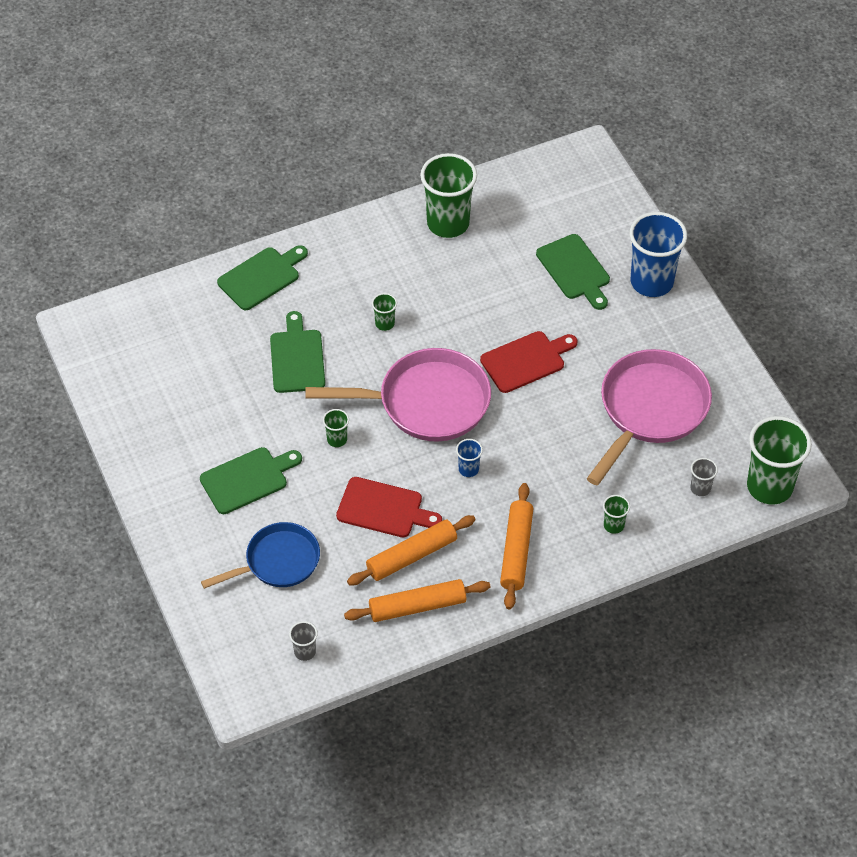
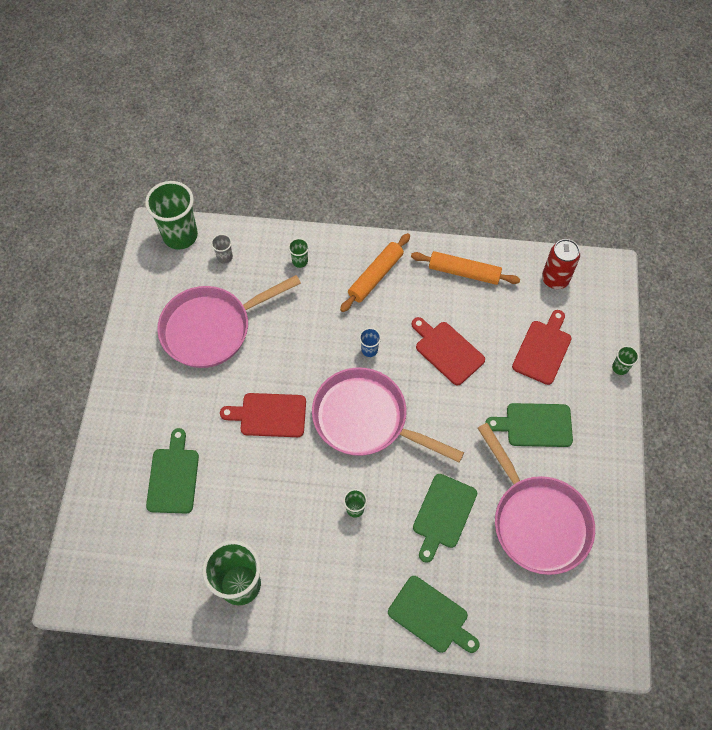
camera: 150 degrees left, 10 degrees up
blue pan [201,522,320,589] -> red cutting board [512,310,572,385]
green cutting board [217,245,308,310] -> green cutting board turned 135 degrees counterclockwise [388,576,480,653]
grey cup [289,621,318,661] -> red can [542,239,580,289]
green cup [323,409,349,447] -> green cup moved to [612,346,639,375]
orange rolling pin [347,515,476,585] -> none
blue cup [629,212,687,297] -> none
none -> pink pan [478,423,595,575]

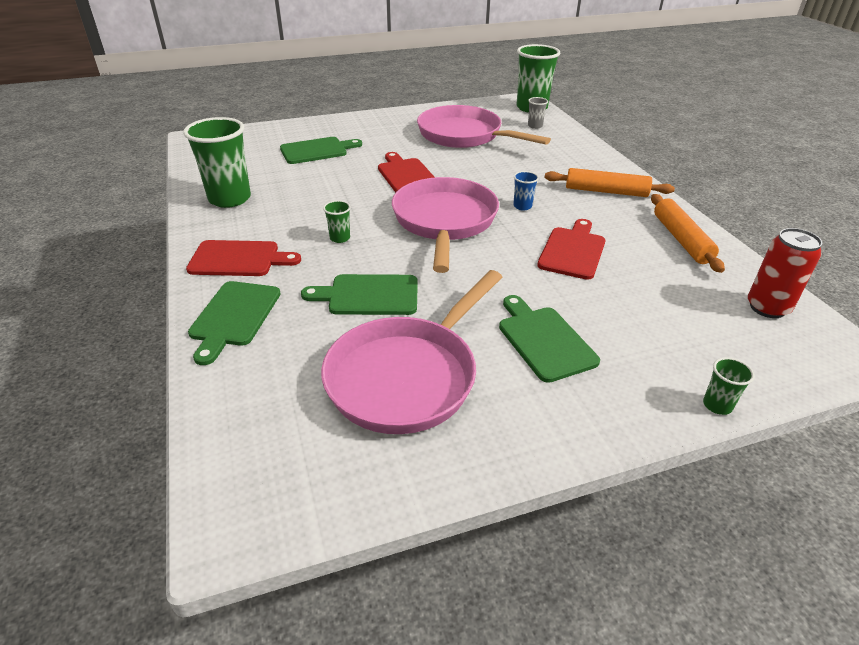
camera: 65 degrees right, 25 degrees down
green cup [288,238,309,268] -> none
red cutting board [512,310,572,385] -> red cutting board moved to [186,240,301,276]

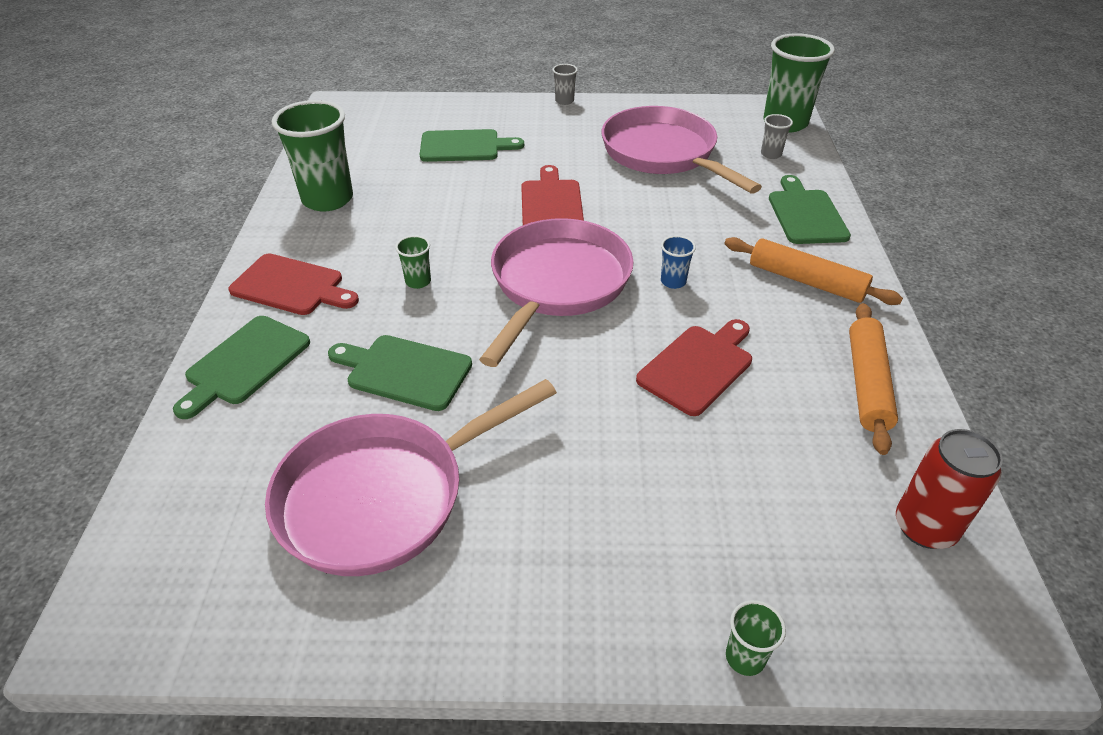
camera: 20 degrees right, 5 degrees up
green cutting board [499,295,600,383] -> green cutting board moved to [769,175,851,244]
none -> grey cup [553,64,578,105]

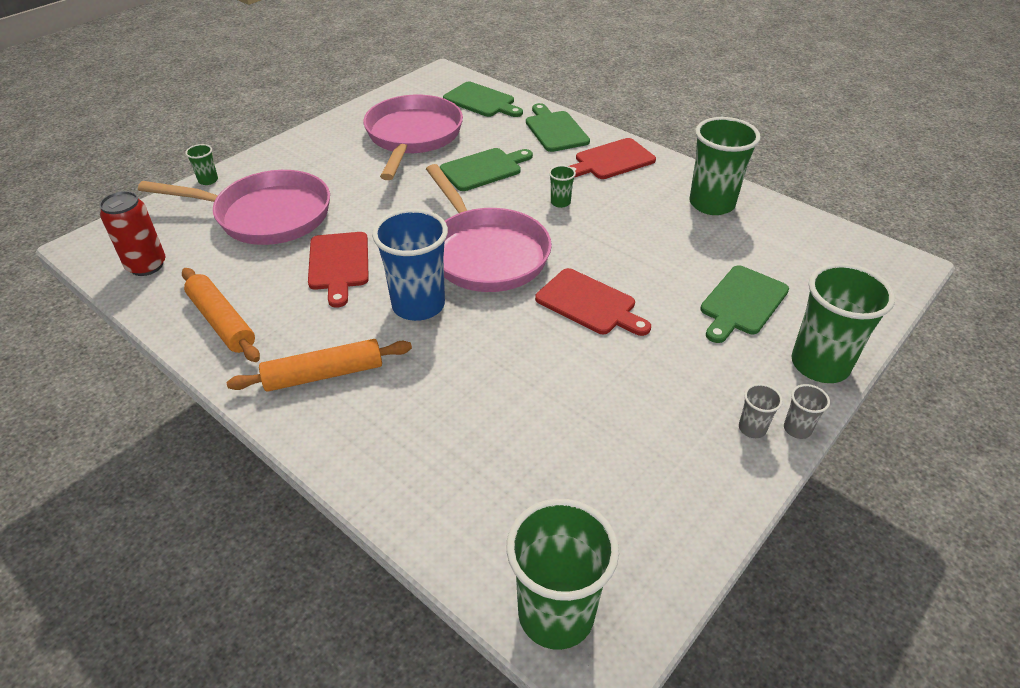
camera: 130 degrees right, 0 degrees up
pink pan [602,106,762,194] -> pink pan moved to [138,170,330,245]
blue cup [661,235,696,289] -> blue cup [372,209,448,321], size x2.26
grey cup [761,114,793,159] -> grey cup moved to [739,384,783,438]
green cutting board [769,175,851,244] -> green cutting board moved to [443,82,523,117]
none -> green cup [791,263,895,383]

